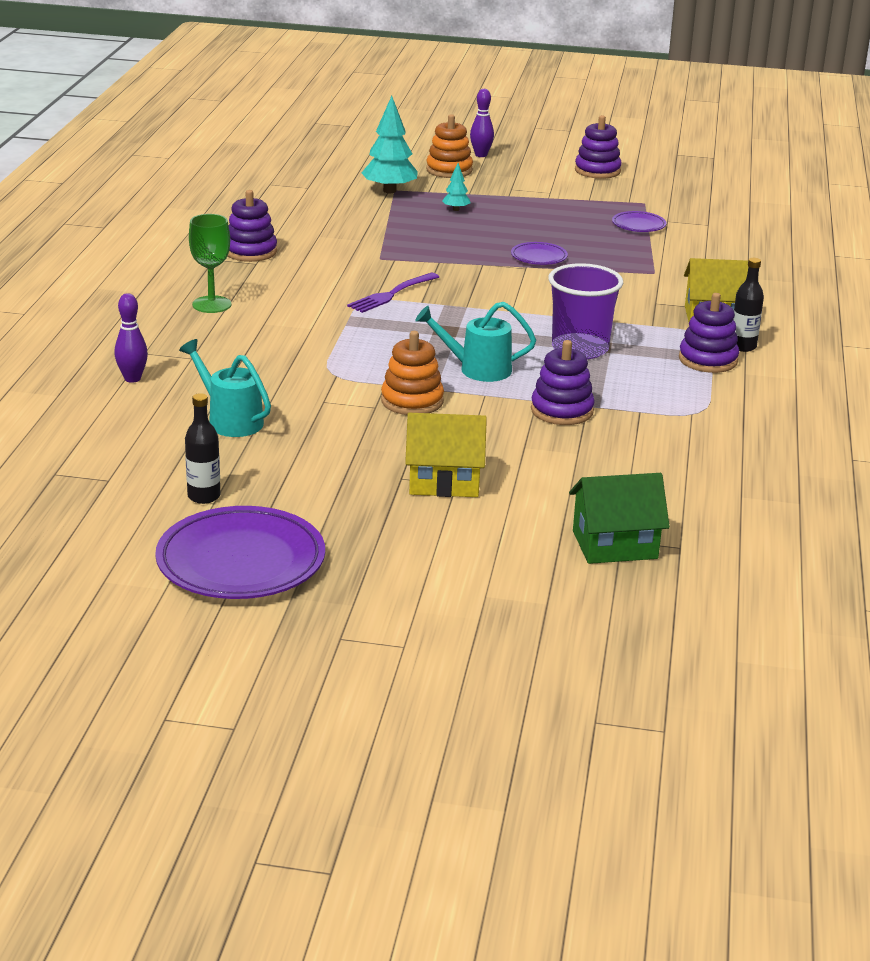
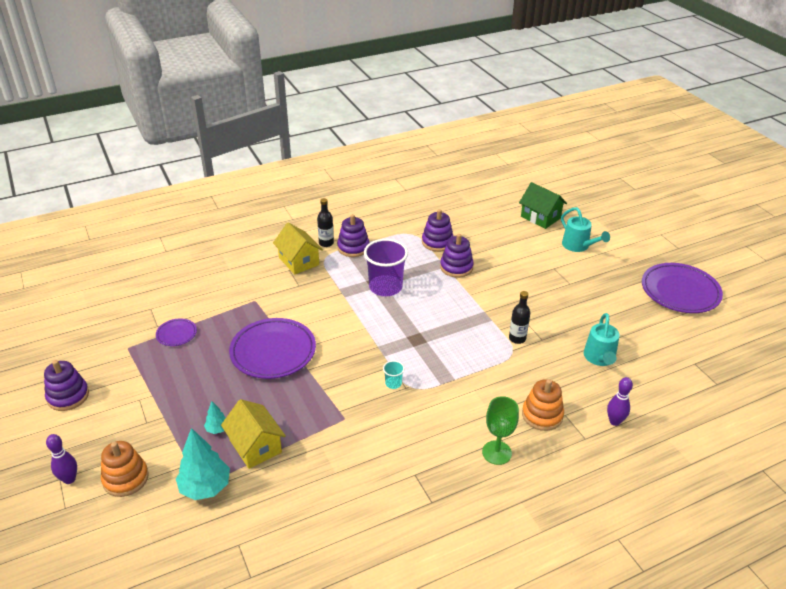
camera: 125 degrees left, 10 degrees up
black bottle [185,393,221,504] -> black bottle moved to [509,291,530,344]
purple stacking toy [228,190,277,262] -> purple stacking toy moved to [422,209,454,252]
purple fork [347,273,439,313] -> turquoise cup [383,361,405,389]
orange stacking toy [381,331,444,415] -> orange stacking toy moved to [522,379,564,431]
yellow house [405,413,487,497] -> yellow house moved to [221,399,286,469]
turquoise watering can [415,302,536,382] -> turquoise watering can moved to [561,207,610,252]
purple plate [511,242,568,265] -> purple plate [229,318,316,379], size x2.09

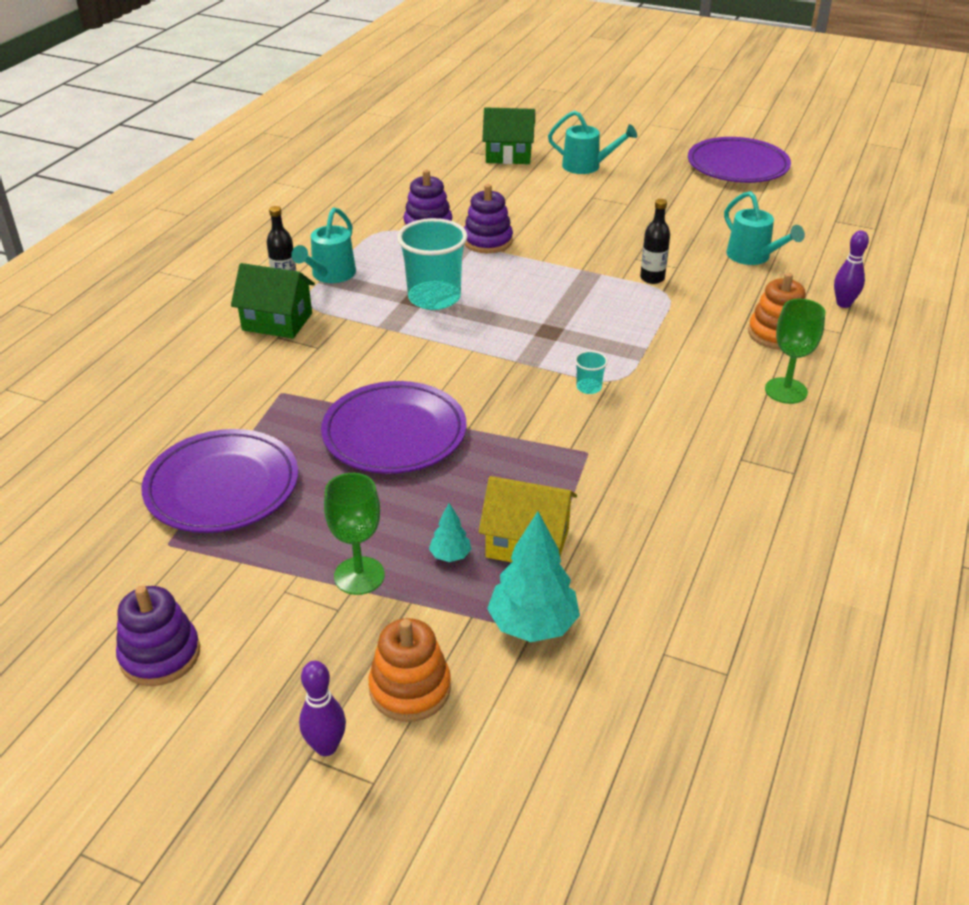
camera: 40 degrees left, 0 degrees up
purple plate [156,318,197,346] -> purple plate [141,429,298,533], size x2.09
yellow house [273,223,323,275] -> green house [231,263,315,339]
purple stacking toy [337,214,370,257] -> turquoise watering can [291,207,356,283]
purple cup [364,239,408,296] -> turquoise cup [397,218,468,310]
none -> green goblet [324,473,385,595]

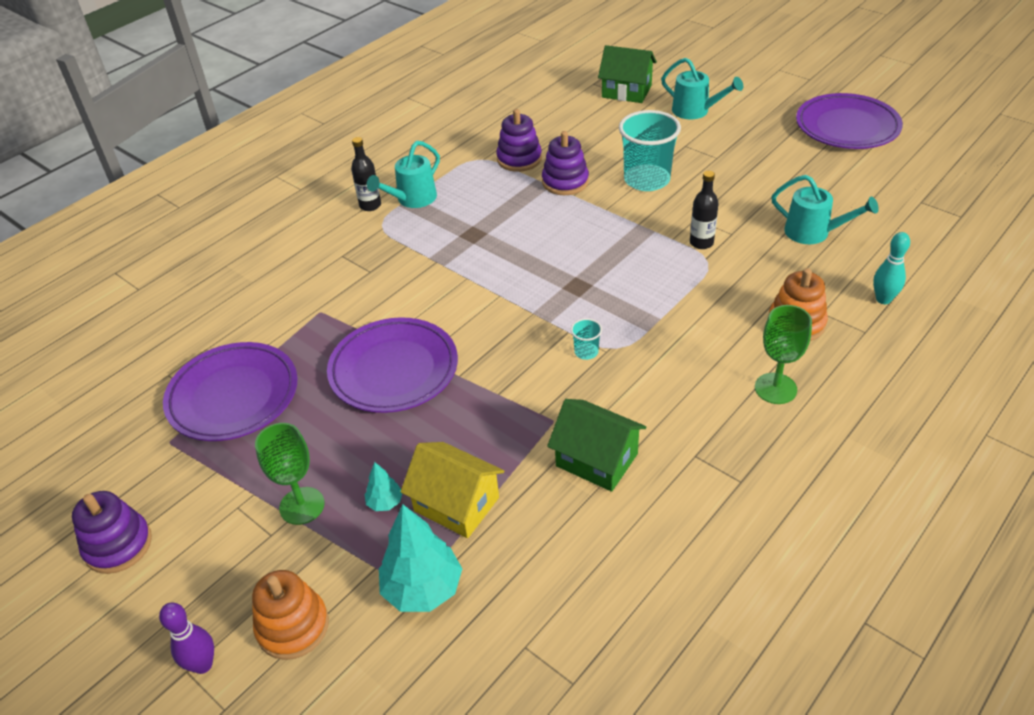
camera: 20 degrees right, 5 degrees up
green house [231,263,315,339] -> green house moved to [547,399,646,492]
turquoise cup [397,218,468,310] -> turquoise cup moved to [619,110,681,191]
turquoise watering can [724,191,805,265] -> turquoise watering can turned 45 degrees counterclockwise [771,175,879,244]
purple bowling pin [834,230,869,308] -> turquoise bowling pin [873,232,910,304]

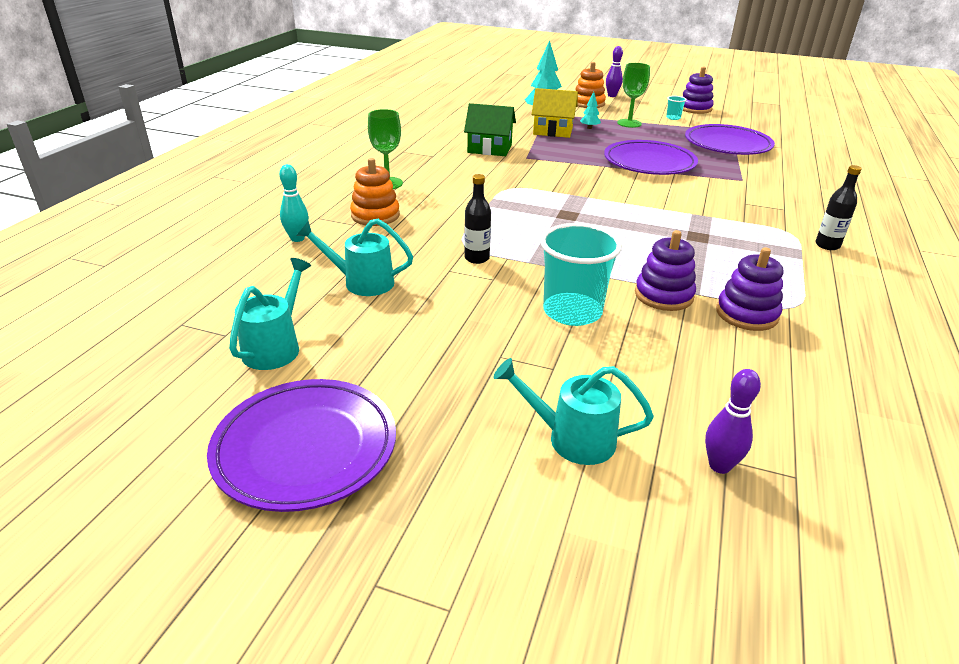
camera: 155 degrees right, 10 degrees down
turquoise watering can [367,141,440,208] -> turquoise watering can moved to [229,258,311,370]
turquoise cup [571,318,602,360] -> turquoise cup moved to [666,96,687,120]
green house [598,45,657,103] -> purple bowling pin [705,369,761,474]

